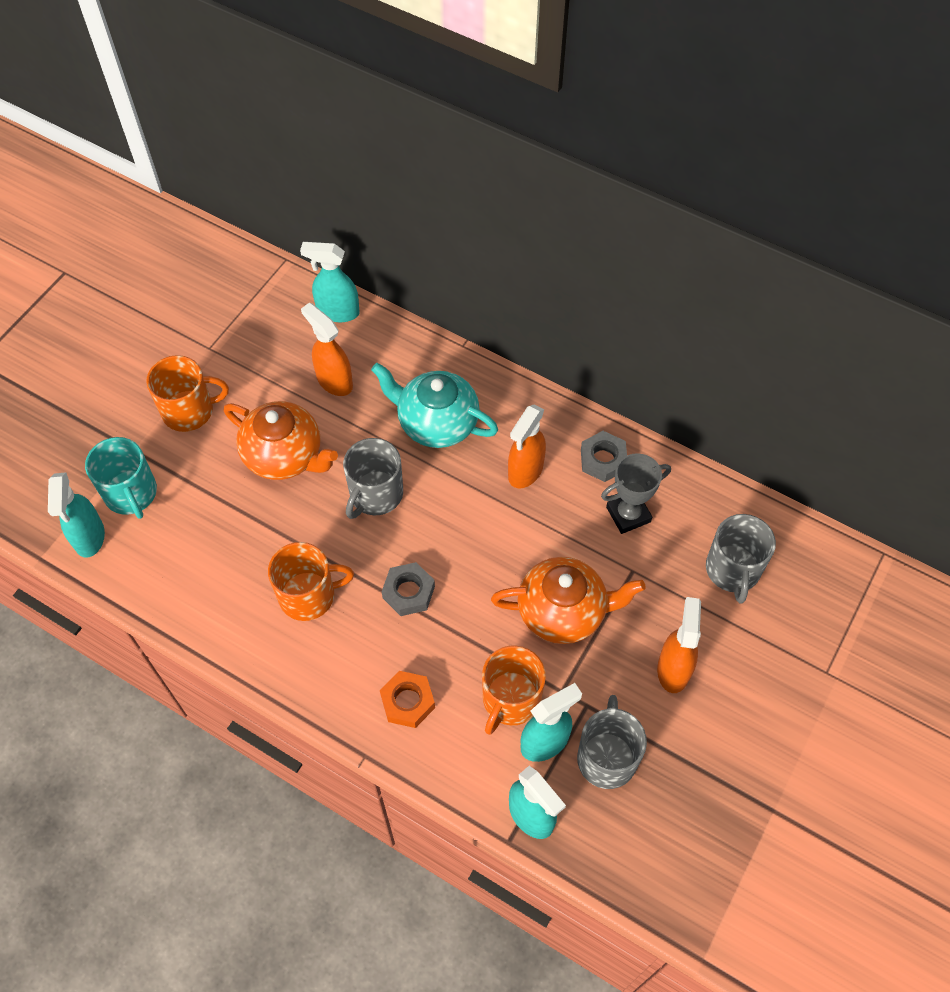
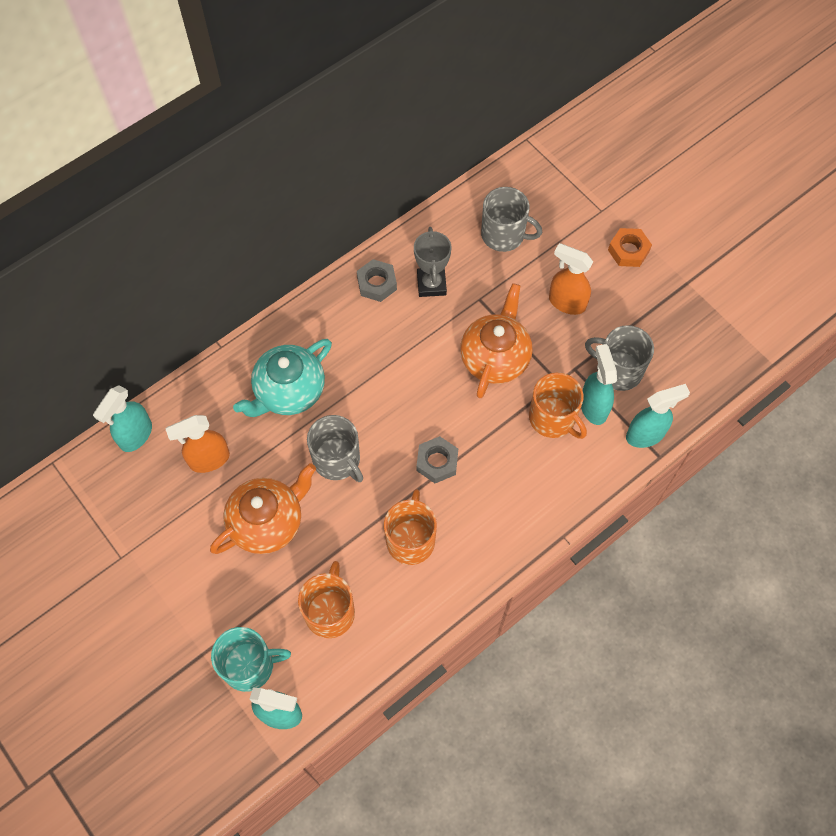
camera: 70 degrees left, 5 degrees up
orange mug [146,355,229,432] -> orange mug moved to [298,561,355,638]
orange nut [380,671,435,728] -> orange nut moved to [608,228,652,267]
orange spray bottle [508,404,546,488] -> none

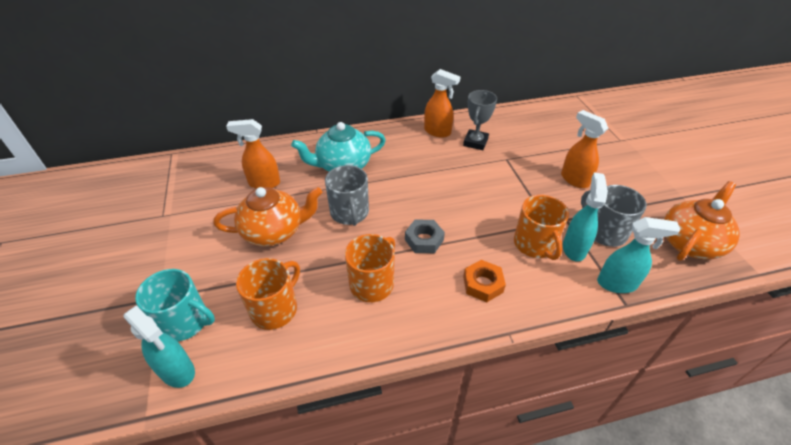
camera: 25 degrees right, 20 degrees down
turquoise spray bottle [93,385,152,452] -> none
grey nut [357,259,397,302] -> orange spray bottle [424,69,460,138]
orange teapot [460,283,533,398] -> orange teapot moved to [663,181,740,261]
grey mug [481,187,542,252] -> none
orange nut [608,228,652,267] -> orange nut moved to [463,260,506,302]

